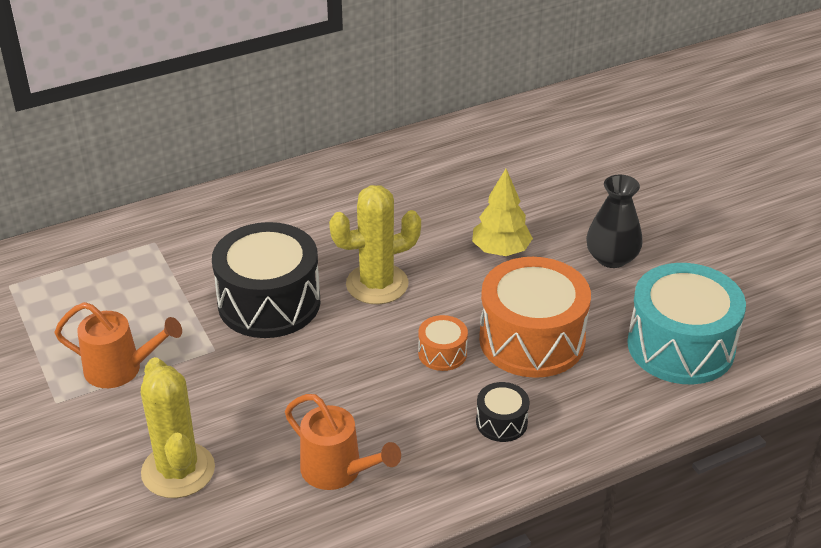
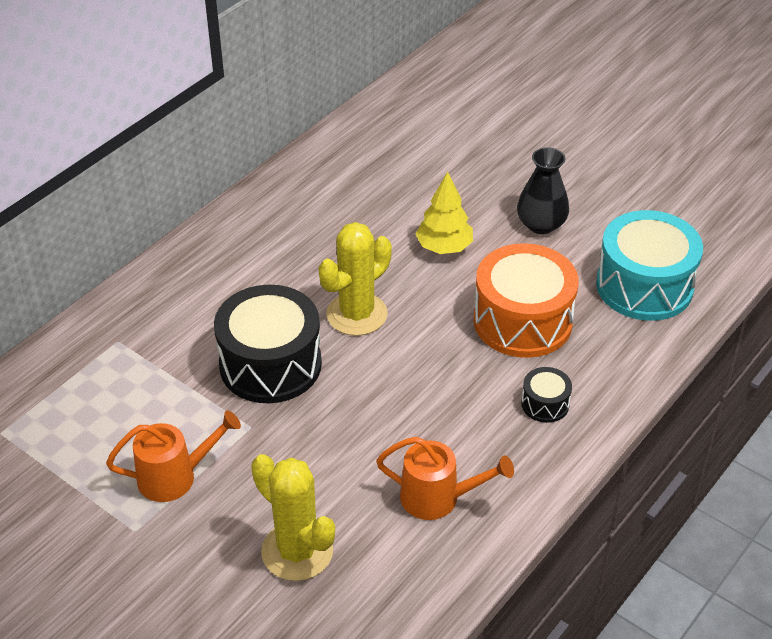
camera: 25 degrees left, 5 degrees up
orange drum [418,315,468,371] -> none

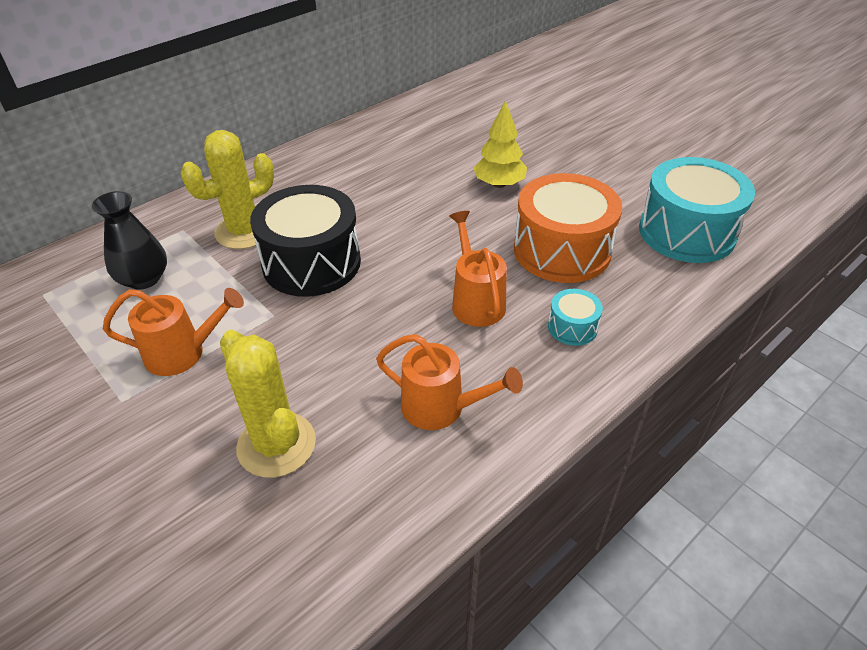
camera: 10 degrees right, 0 degrees up
yellow cactus [319,222,392,336] -> yellow cactus moved to [180,130,274,249]
black vase [517,147,569,234] -> black vase moved to [92,191,167,290]
black drum [521,367,572,423] -> turquoise drum [548,289,603,346]
none -> orange watering can [450,211,507,327]

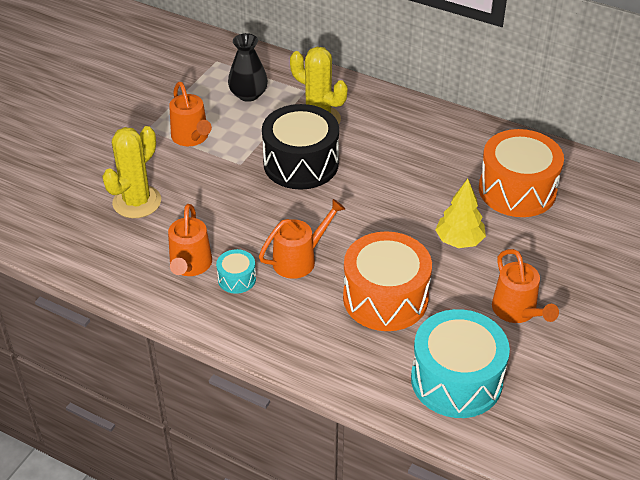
camera: 70 degrees right, 0 degrees up
turquoise drum [548,289,603,346] -> turquoise drum moved to [216,249,256,294]
none -> orange drum [479,129,564,217]
none -> orange watering can [492,249,559,323]

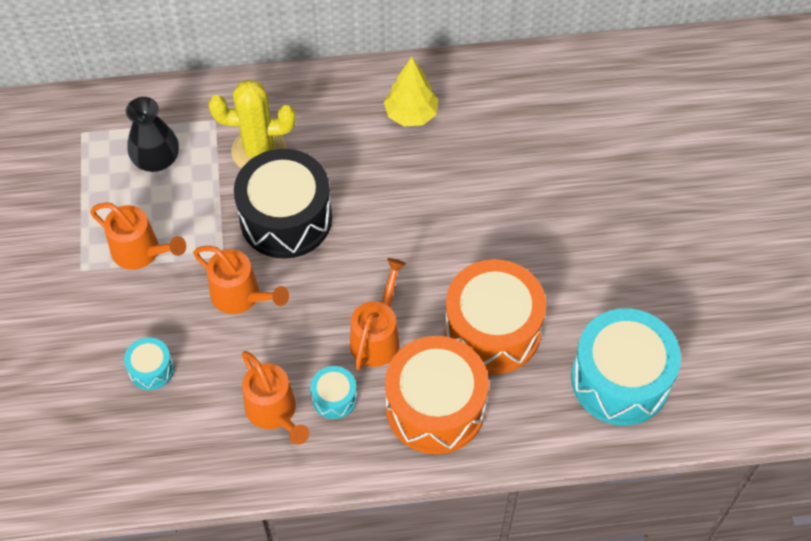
camera: 35 degrees left, 15 degrees up
yellow cactus [102,126,161,218] -> turquoise drum [124,337,174,390]
yellow tree [435,179,486,248] -> yellow tree moved to [384,57,438,126]
orange drum [479,129,564,217] -> orange drum moved to [385,336,489,454]
orange watering can [492,249,559,323] -> orange watering can moved to [193,246,289,314]

